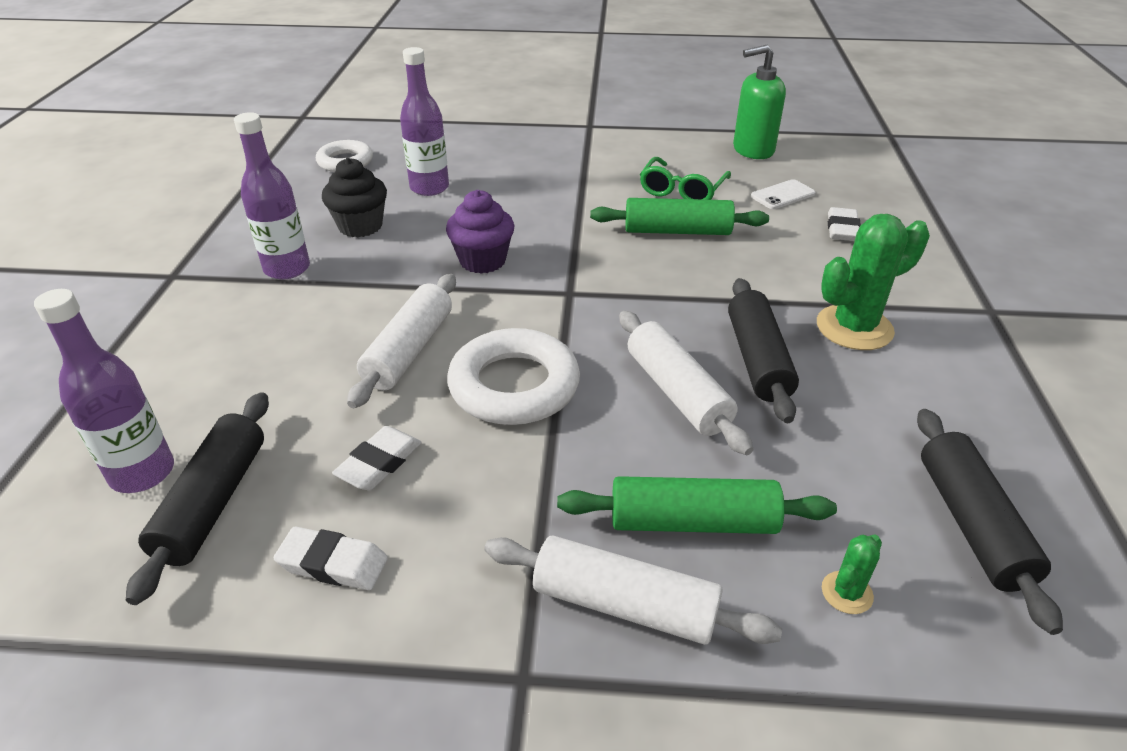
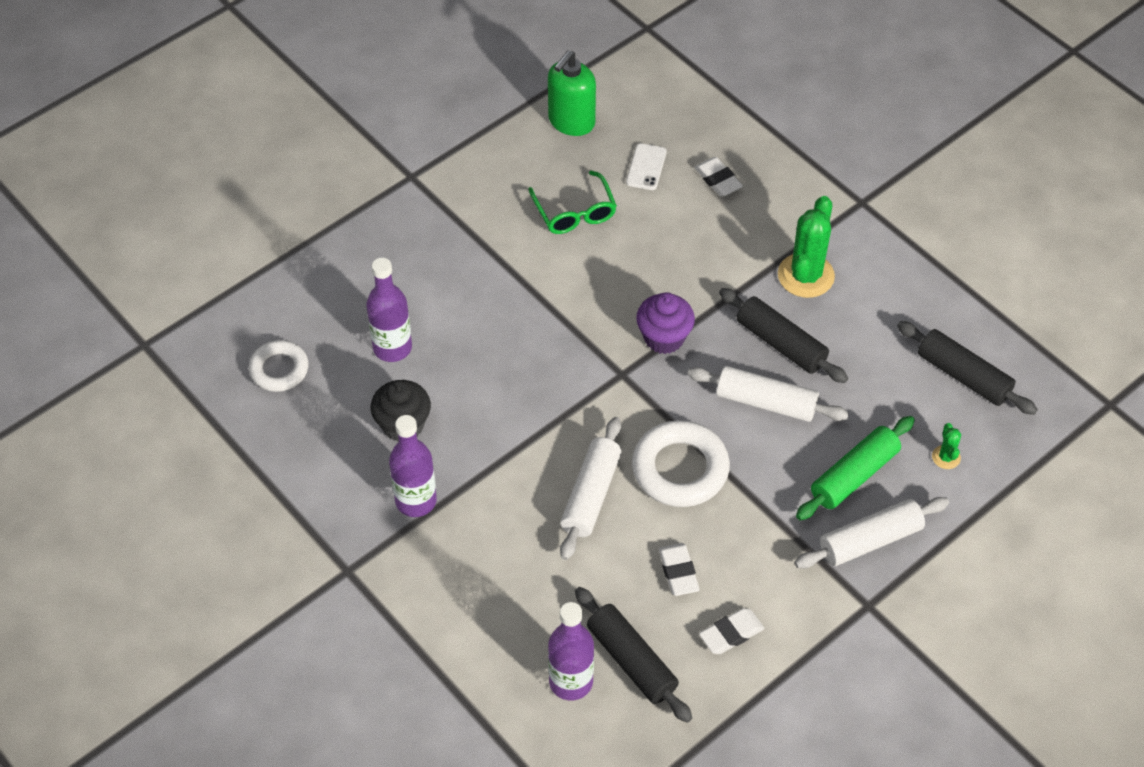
camera: 45 degrees left, 15 degrees up
white rolling pin [347,274,456,408] -> white rolling pin turned 45 degrees clockwise [560,417,622,560]
purple cupcake [446,190,514,274] -> purple cupcake moved to [636,292,695,354]
green rolling pin [590,198,769,235] -> none

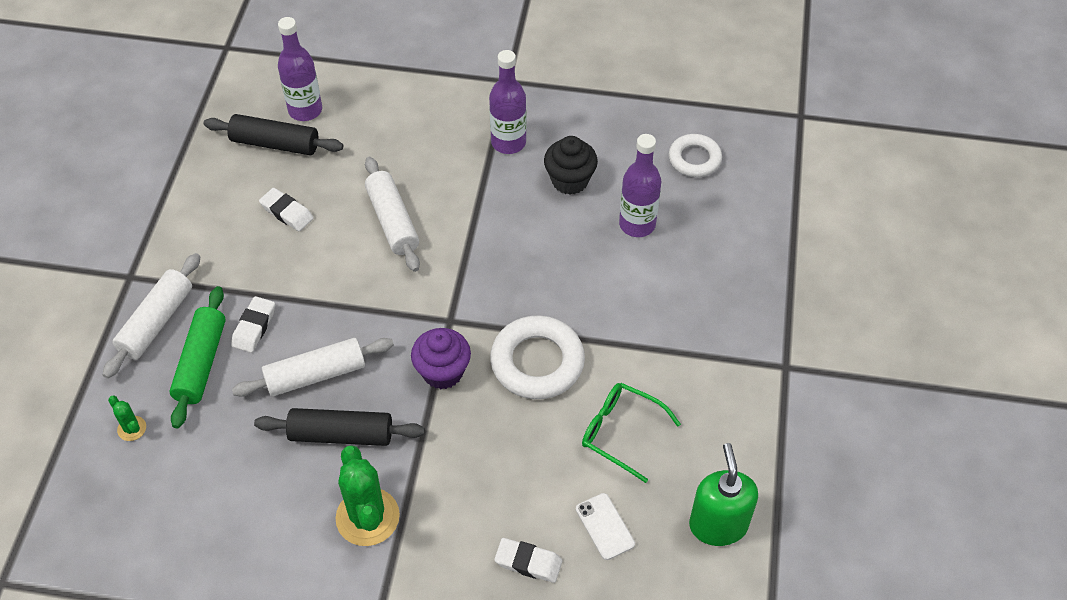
camera: 140 degrees right, 0 degrees up
white ring [632,420,730,507] -> white ring moved to [490,315,585,399]
white eraser [699,608,764,654] -> white eraser moved to [231,296,275,353]
black rolling pin [897,321,1038,415] -> none

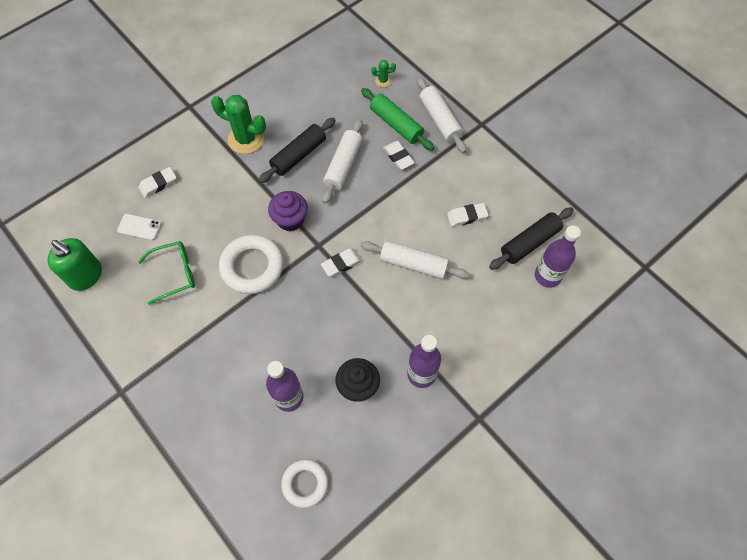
camera: 130 degrees right, 10 degrees up
none -> white eraser [321,248,362,277]

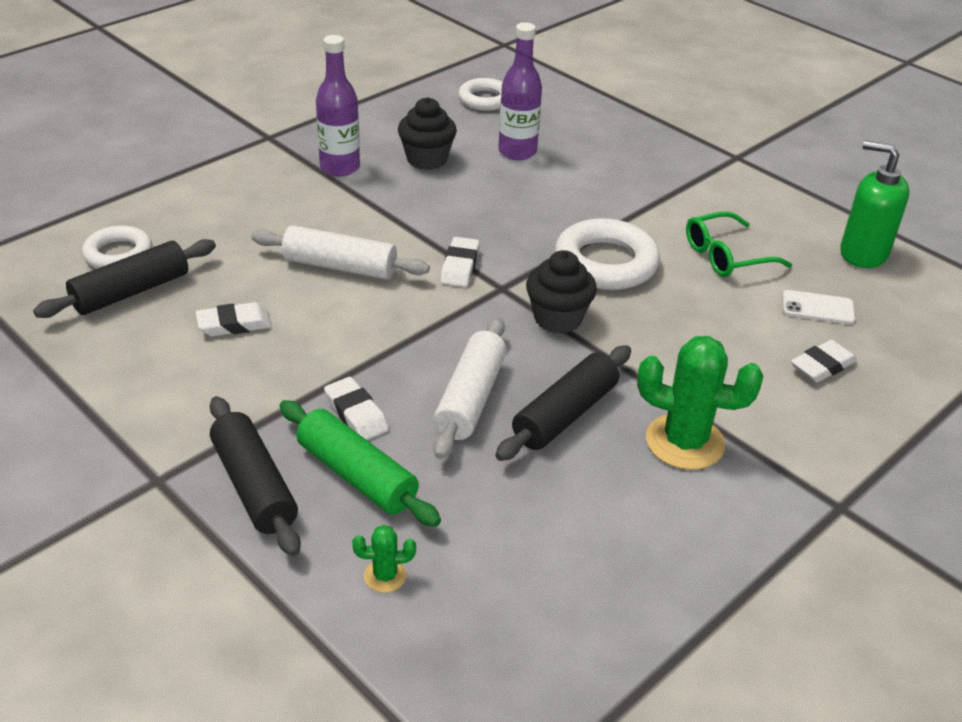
camera: 175 degrees right, 25 degrees down
purple cupcake [268,191,308,231] -> black cupcake [526,250,597,334]
white eraser [321,248,362,277] -> white eraser turned 45 degrees counterclockwise [440,237,480,287]
white rolling pin [417,77,467,153] -> black rolling pin [210,396,301,556]
purple bottle [535,225,581,288] -> white ring [82,225,152,269]

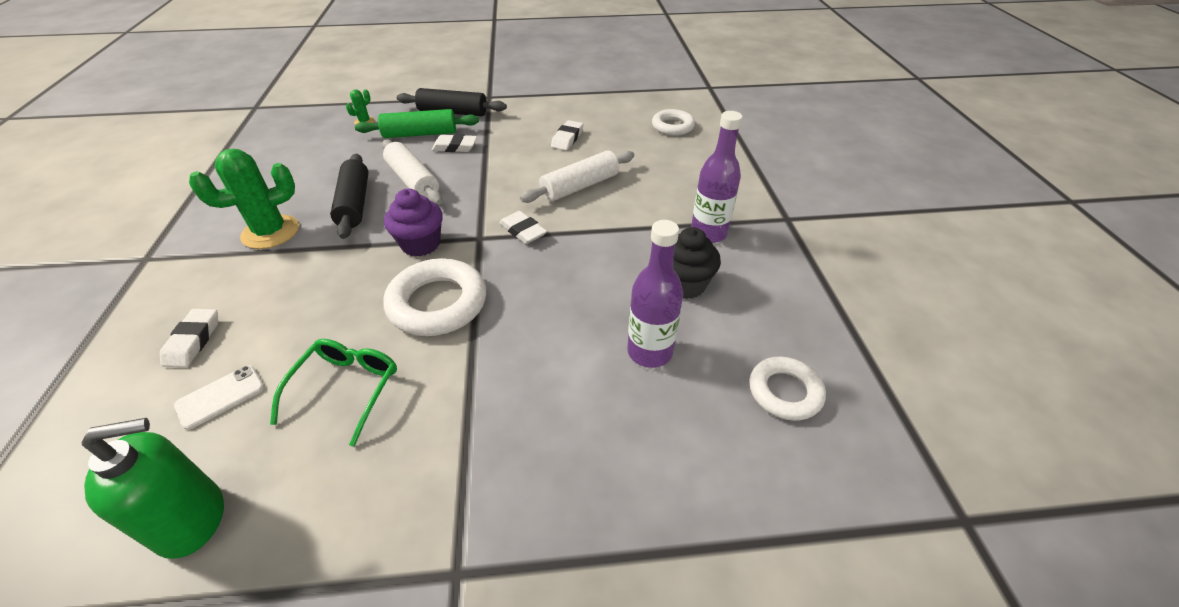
camera: 130 degrees right, 5 degrees up
black rolling pin [33,239,216,318] -> none
black cupcake [526,250,597,334] -> purple cupcake [384,189,443,257]

